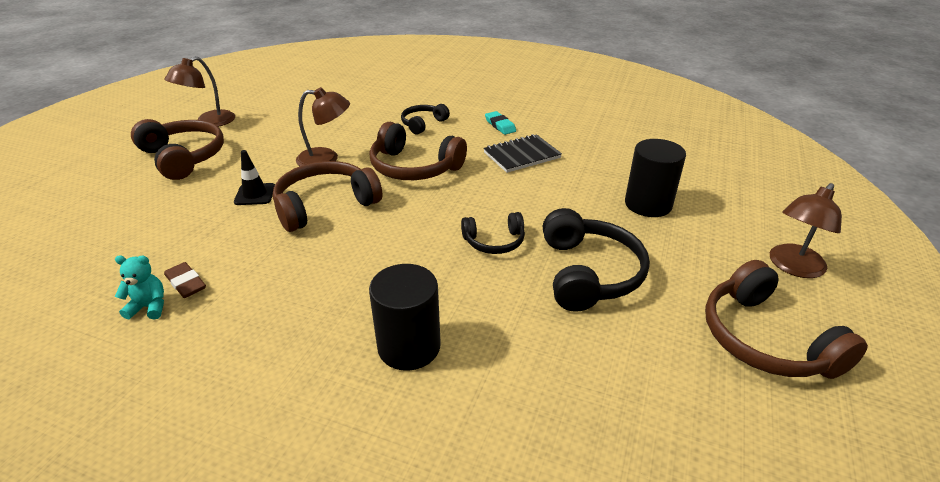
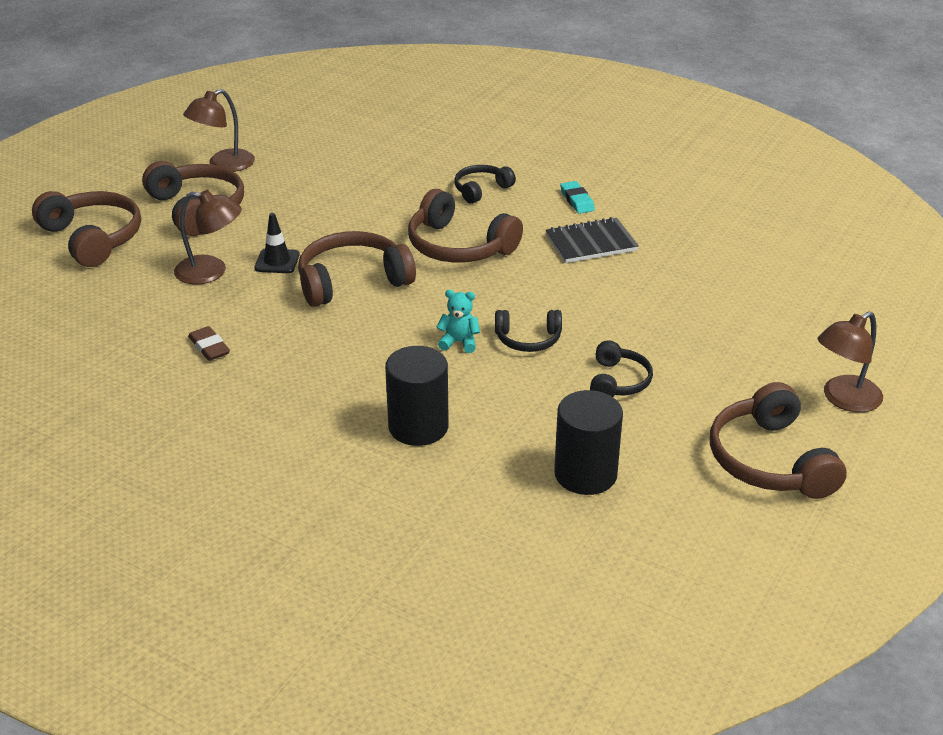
camera: 10 degrees right, 0 degrees up
turquoise teddy bear [115,255,164,320] -> turquoise teddy bear moved to [436,290,480,353]
brown lamp [296,87,350,166] -> brown lamp moved to [174,190,242,284]
black headphones [543,208,650,312] -> black headphones [590,341,653,397], size x0.57
black cylinder [625,139,686,217] -> black cylinder moved to [554,390,623,495]
none -> brown headphones [32,191,141,267]

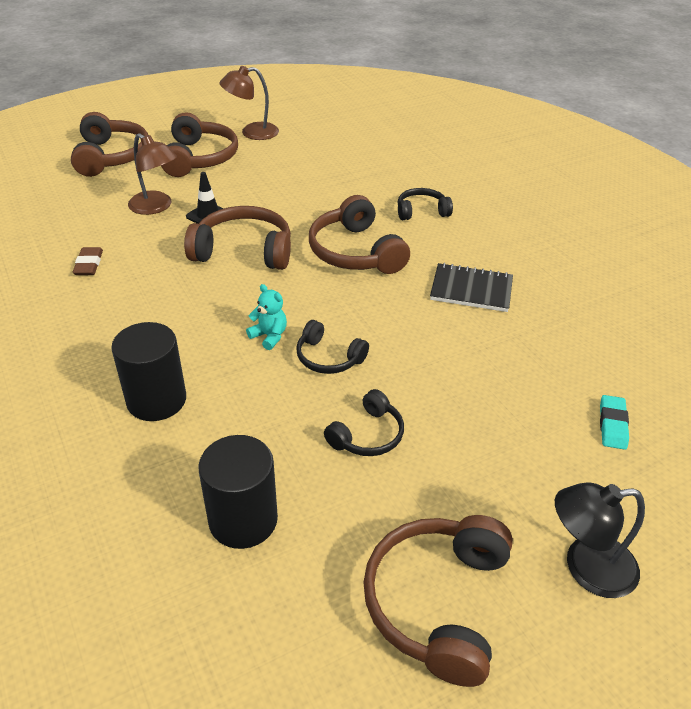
camera: 30 degrees right, 5 degrees up
turquoise eraser [560,181,595,214] -> turquoise eraser moved to [600,395,629,450]
brown lamp [818,311,883,412] -> black lamp [555,482,645,598]

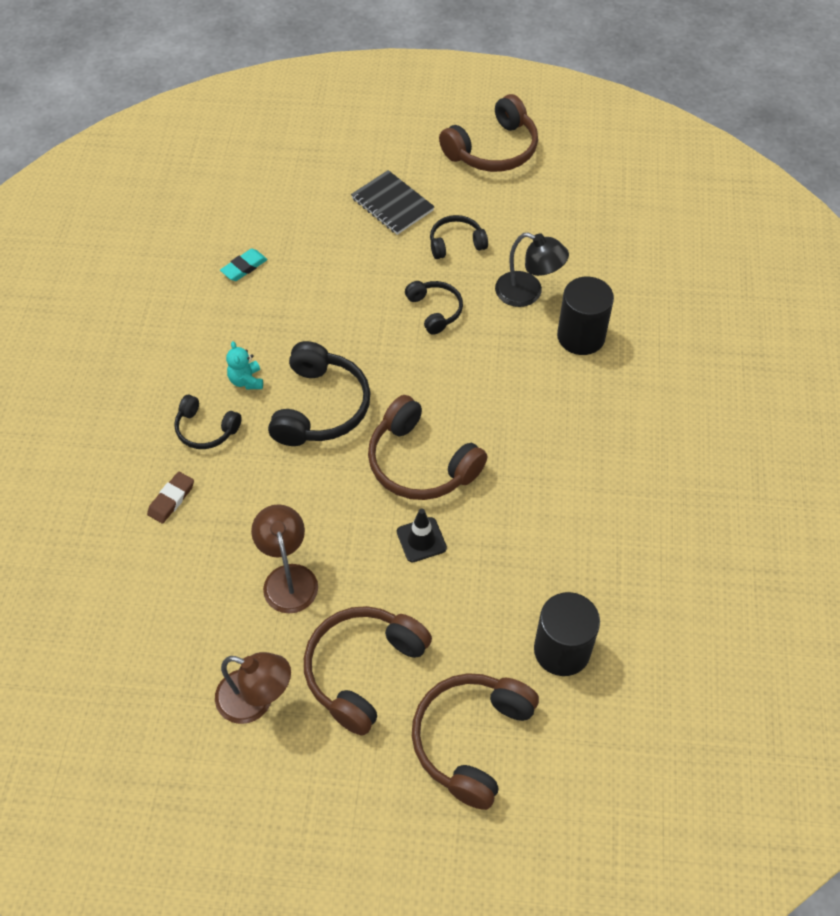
camera: 145 degrees left, 15 degrees up
brown eraser [73,247,103,275] -> brown eraser moved to [147,472,194,524]
brown lamp [128,133,177,215] -> brown lamp moved to [251,504,318,614]
black cylinder [198,435,278,549] -> black cylinder moved to [534,592,600,676]
turquoise teddy bear [246,284,287,350] -> turquoise teddy bear moved to [226,341,263,389]
brown headphones [309,195,410,274] -> black headphones [268,341,370,446]
black notebook [430,263,513,312] -> black notebook moved to [351,170,435,235]
black lamp [555,482,645,598] -> black lamp moved to [495,233,569,307]
turquoise eraser [600,395,629,450] -> turquoise eraser moved to [220,249,268,281]

